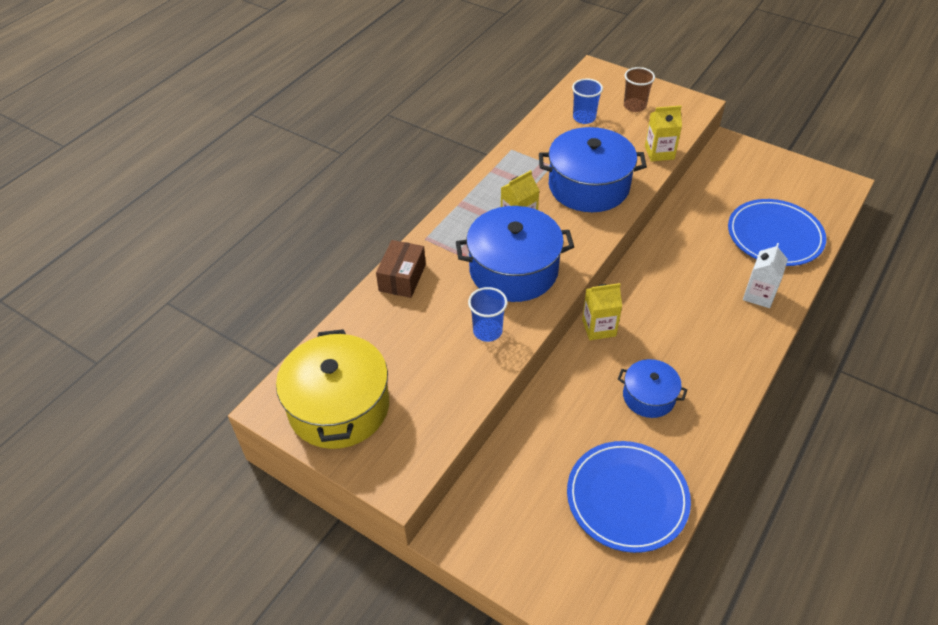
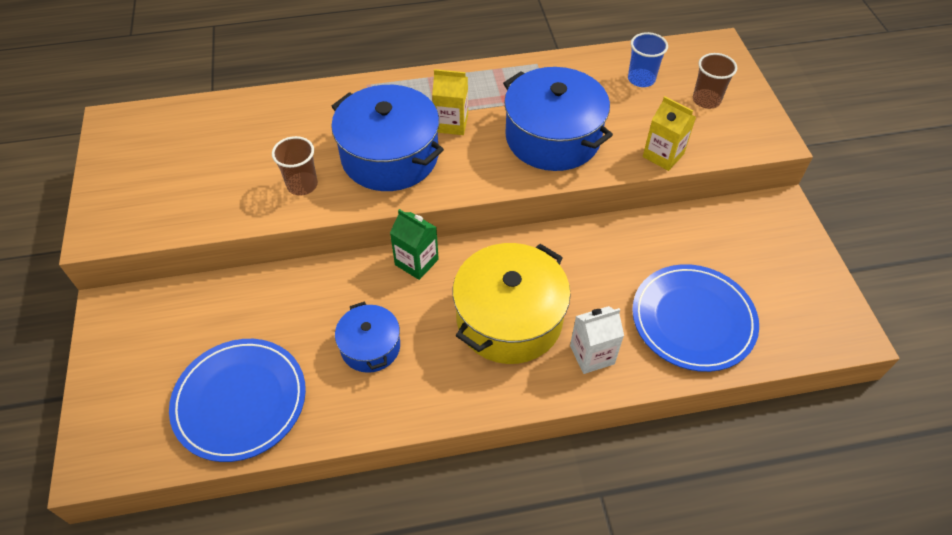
camera: 45 degrees right, 5 degrees up
yellow pot [276,329,389,449] -> yellow pot moved to [453,243,571,364]
brown box [376,240,426,298] -> none
blue cup [468,287,507,342] -> brown cup [272,136,318,196]
yellow carton [582,283,622,340] -> green carton [390,209,439,280]

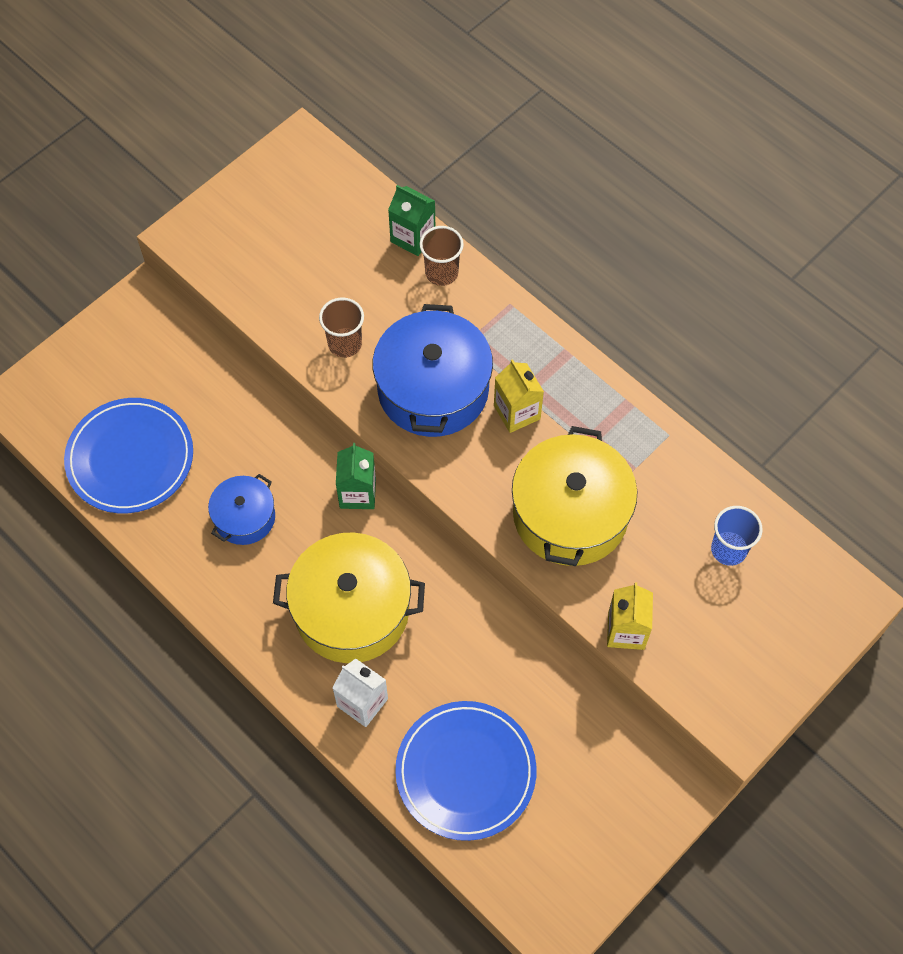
camera: 55 degrees right, 10 degrees up
blue pot [503,67,613,171] -> yellow pot [512,426,637,566]
brown cup [693,53,737,109] -> brown cup moved to [420,226,464,286]
none -> green carton [388,185,435,256]

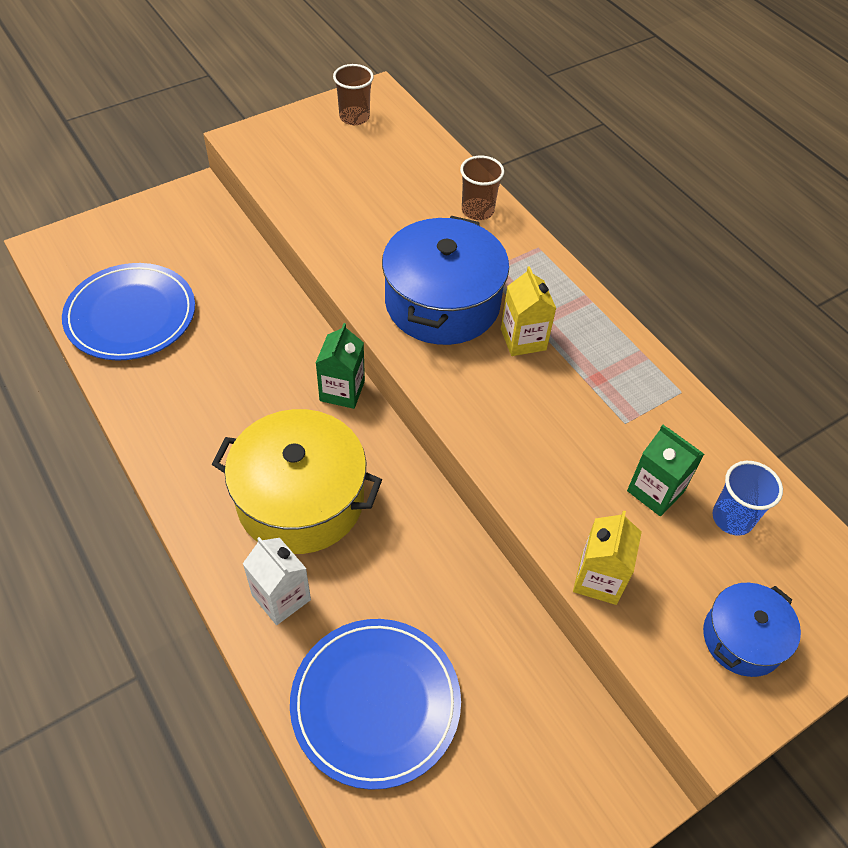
camera: 10 degrees right, 10 degrees down
blue pot [208,474,275,545] -> blue pot moved to [703,583,801,677]
brown cup [319,298,364,358] -> brown cup moved to [333,64,374,125]
green carton [388,185,435,256] -> green carton moved to [627,425,704,516]
yellow pot [512,426,637,566] -> none

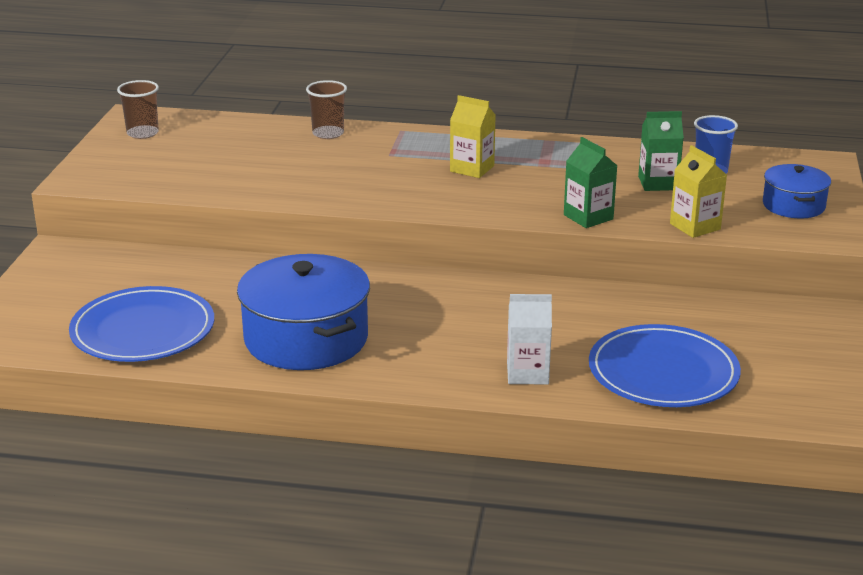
camera: 45 degrees left, 25 degrees down
yellow pot [212,409,382,554] -> none
green carton [316,323,365,409] -> green carton moved to [564,137,618,228]
blue pot [382,216,509,345] -> blue pot moved to [237,254,370,370]

